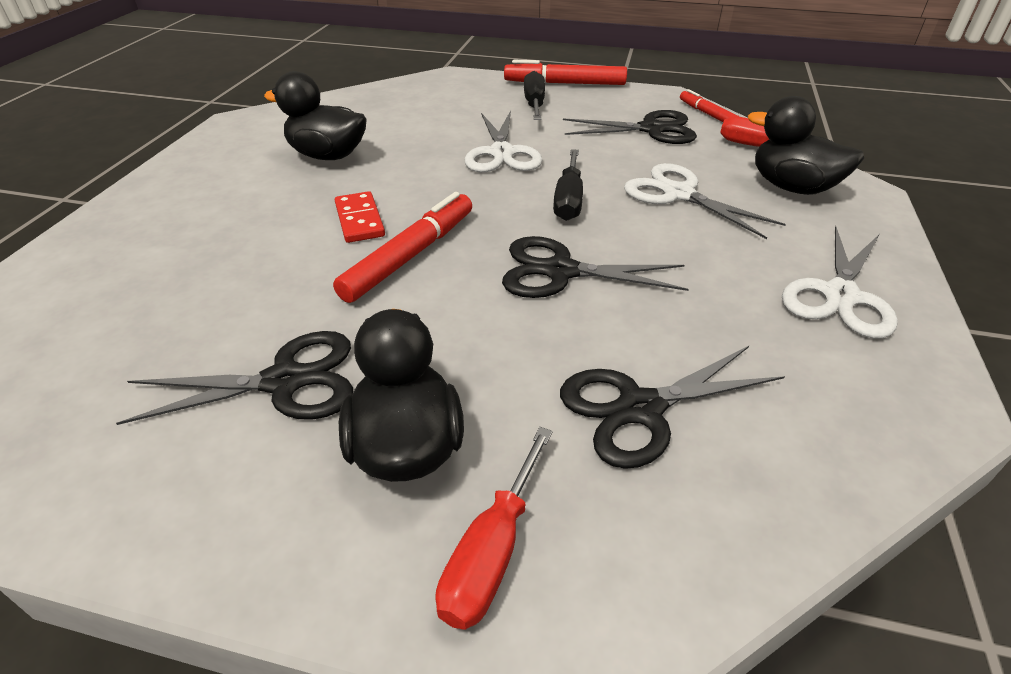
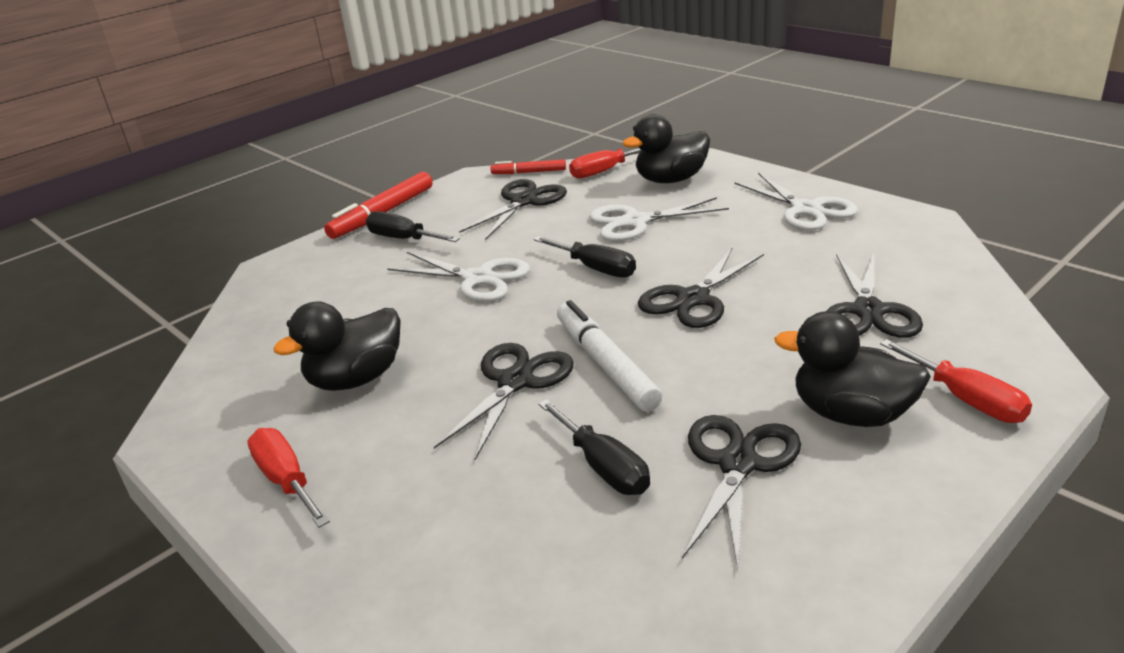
camera: 55 degrees left, 10 degrees down
red marker [333,192,472,303] -> white marker [557,300,662,412]
red domino [335,191,385,243] -> black scissors [434,343,574,460]
none -> red screwdriver [247,428,330,527]
none -> black screwdriver [538,399,650,495]

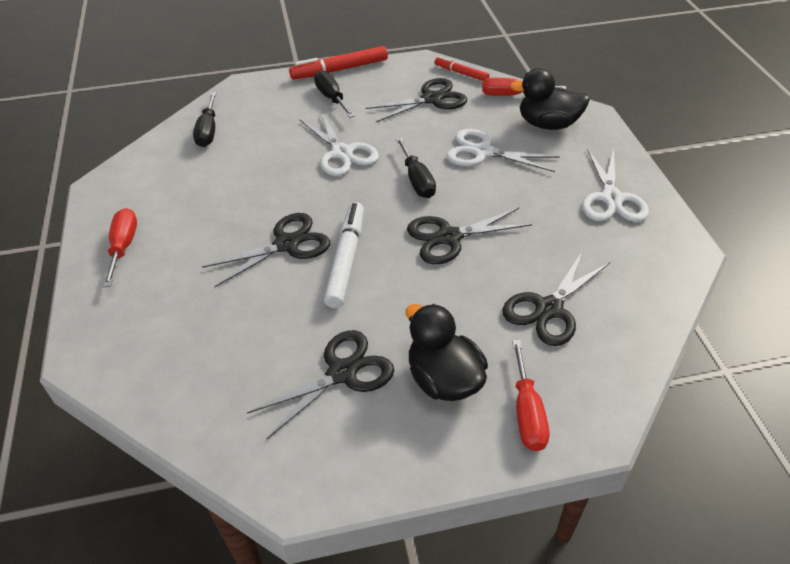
camera: 30 degrees right, 15 degrees up
black duck [273,302,401,391] -> none
black screwdriver [538,399,650,495] -> black screwdriver moved to [193,92,216,147]

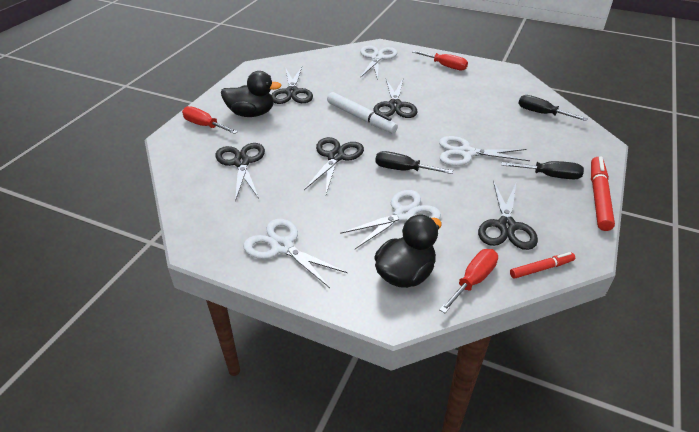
camera: 125 degrees right, 5 degrees down
none -> white scissors [360,45,397,80]

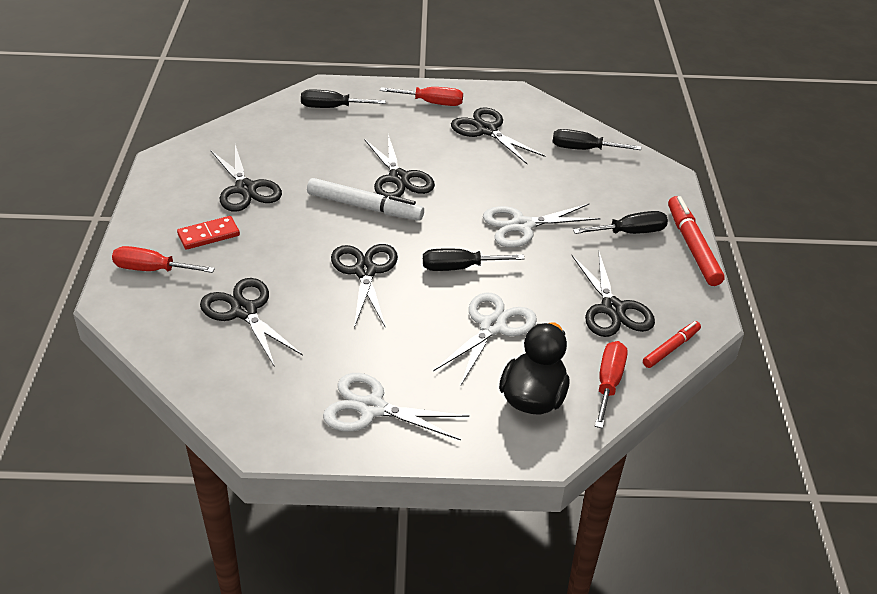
camera: 25 degrees left, 0 degrees up
black duck [221,71,282,117] -> red domino [177,216,240,250]
white scissors [360,45,397,80] -> black screwdriver [301,89,386,108]
none -> black scissors [451,107,545,165]

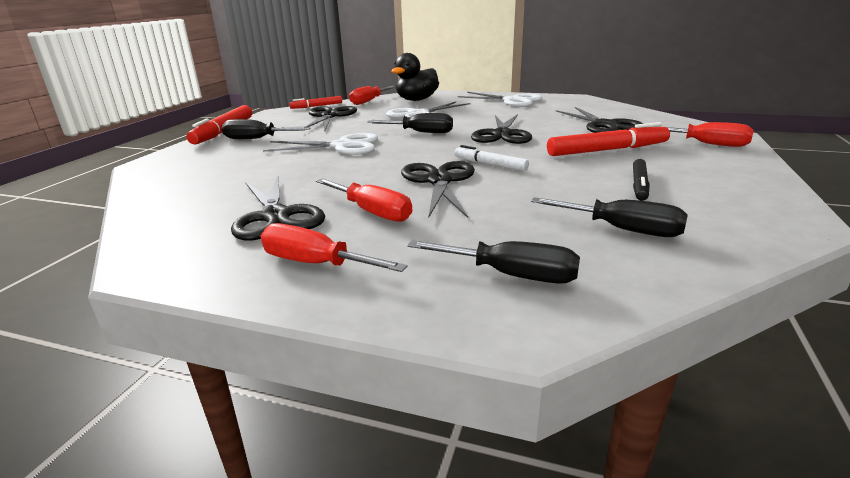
camera: 160 degrees left, 15 degrees down
red domino [177,216,240,250] -> none
black scissors [210,145,282,212] -> black marker [633,159,650,201]
white marker [307,178,424,221] -> white marker [455,145,529,171], size x0.59
black screwdriver [552,129,641,150] -> black screwdriver moved to [531,197,688,237]
none -> red screwdriver [316,178,412,222]
none -> red marker [547,122,670,156]

